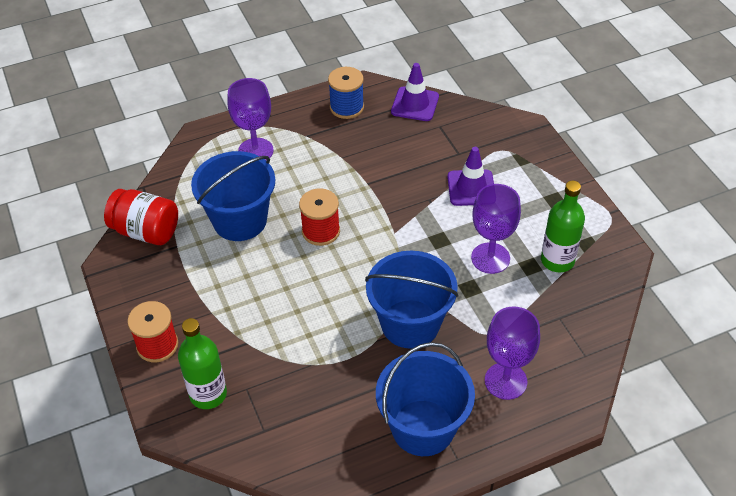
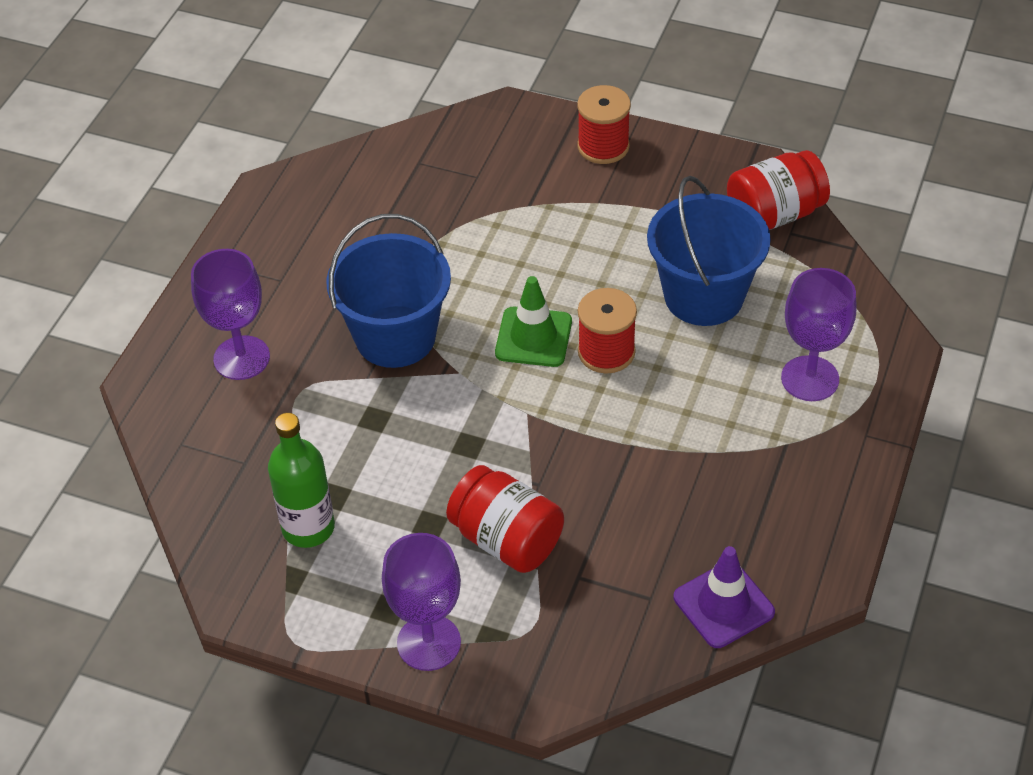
camera: 135 degrees right, 0 degrees up
green bottle [178,318,227,409] -> none
blue spool [328,67,364,119] -> none
blue bucket [376,342,475,456] -> none
purple traffic cone [447,147,494,206] -> red jar [446,465,564,573]
purple goblet [471,184,521,274] -> purple goblet moved to [382,533,461,671]
none -> green traffic cone [495,276,572,367]

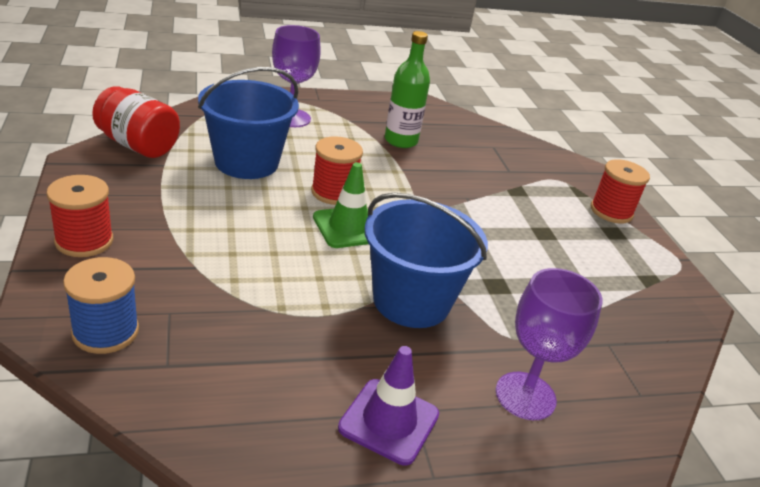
camera: 130 degrees left, 15 degrees down
green bottle [268,413,335,548] -> green bottle moved to [385,31,430,148]
purple goblet [382,533,461,671] -> red spool [591,159,650,224]
red jar [446,465,564,573] -> none
purple traffic cone [674,546,775,648] -> purple traffic cone moved to [338,346,439,466]
none -> blue spool [63,257,139,354]

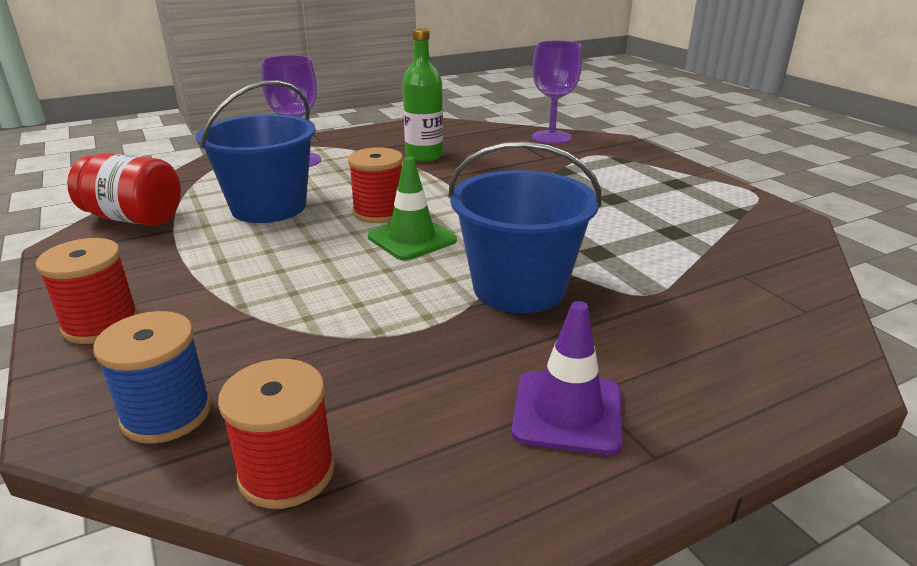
camera: 10 degrees left, 5 degrees down
purple goblet [495,268,603,420] -> purple goblet moved to [532,40,582,144]
red spool [591,159,650,224] -> red spool moved to [218,359,335,509]

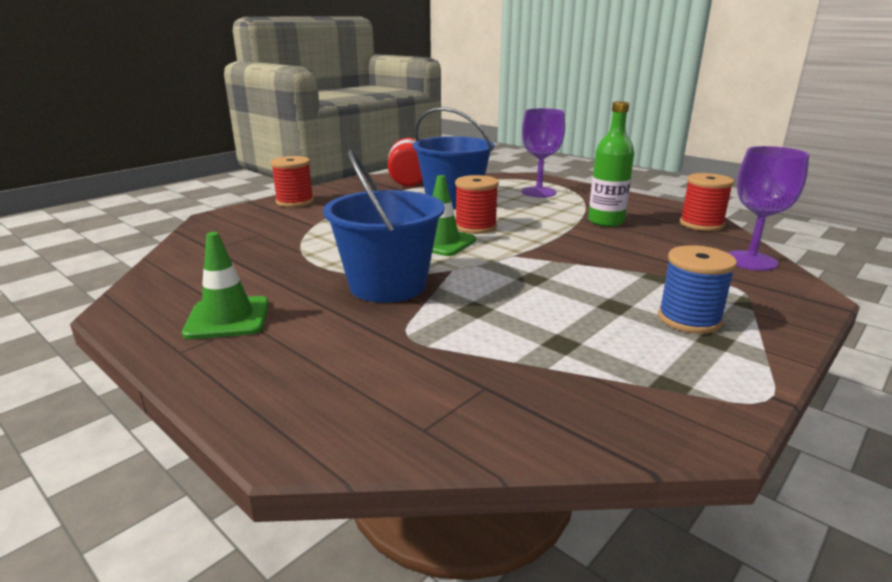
camera: 70 degrees right, 5 degrees down
blue spool [93,311,211,444] -> blue spool moved to [658,245,737,334]
red spool [218,359,335,509] -> red spool moved to [680,173,734,231]
purple traffic cone [512,301,623,455] -> green traffic cone [182,232,269,339]

